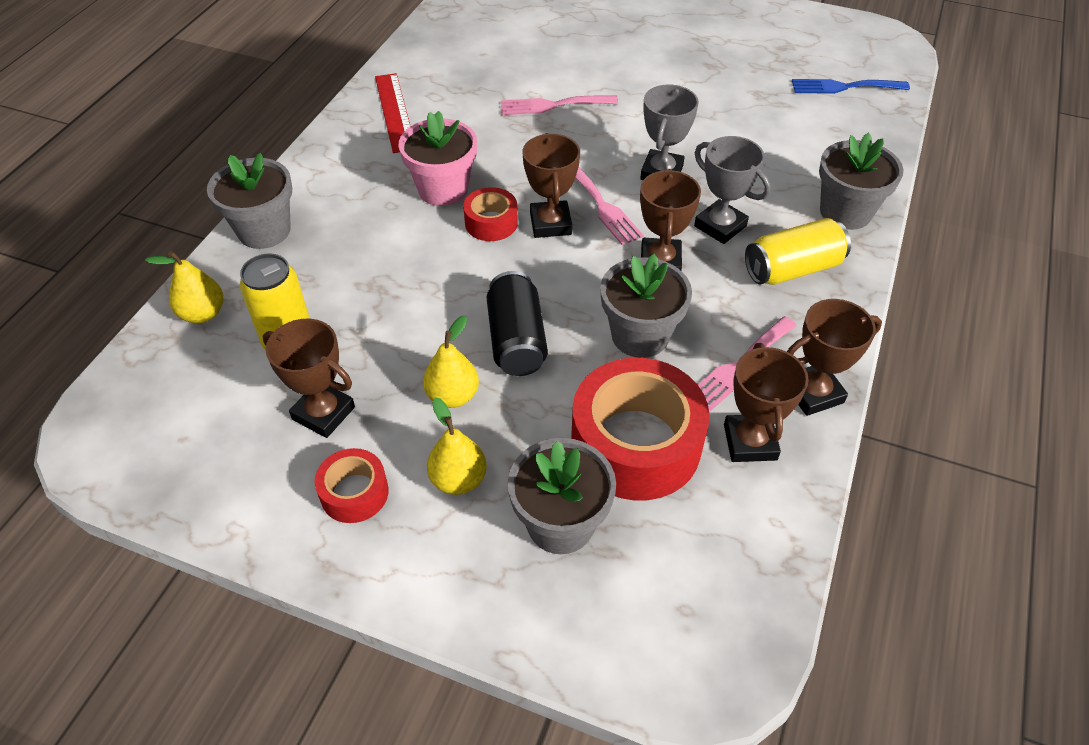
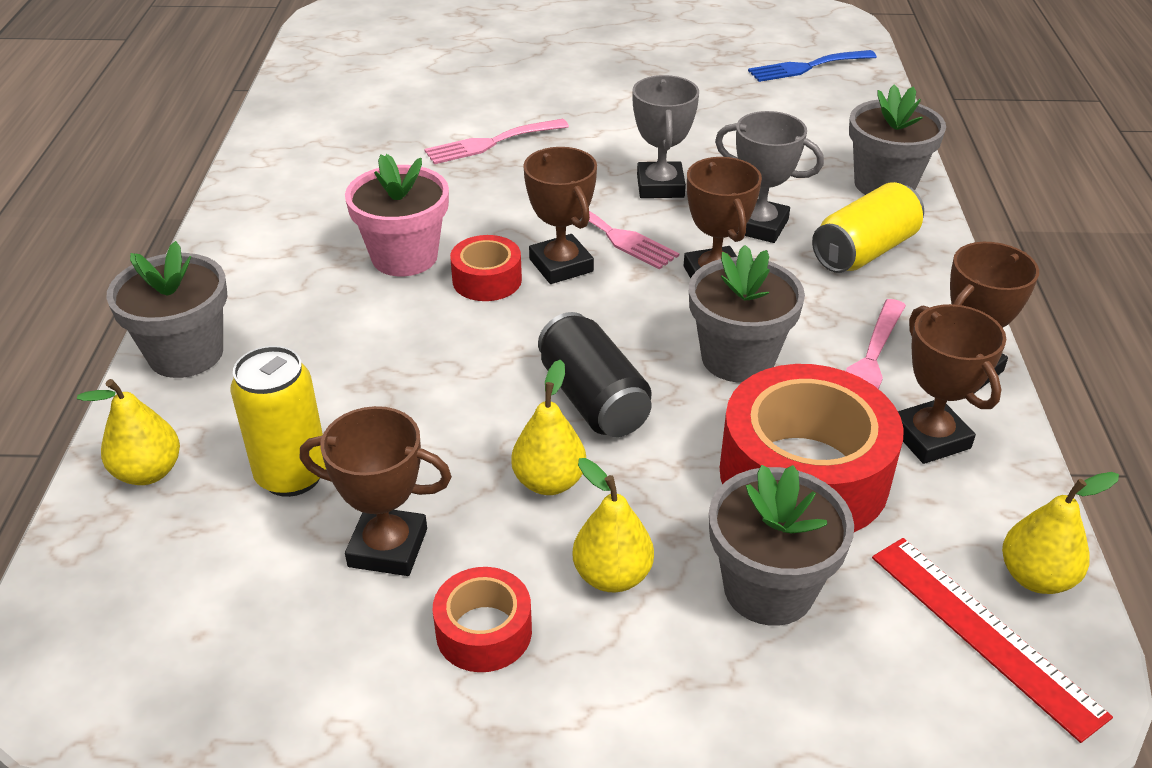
camera: 20 degrees left, 10 degrees down
red ruler [375,73,411,153] -> red ruler moved to [872,538,1113,743]
none -> yellow pear [1002,472,1119,594]

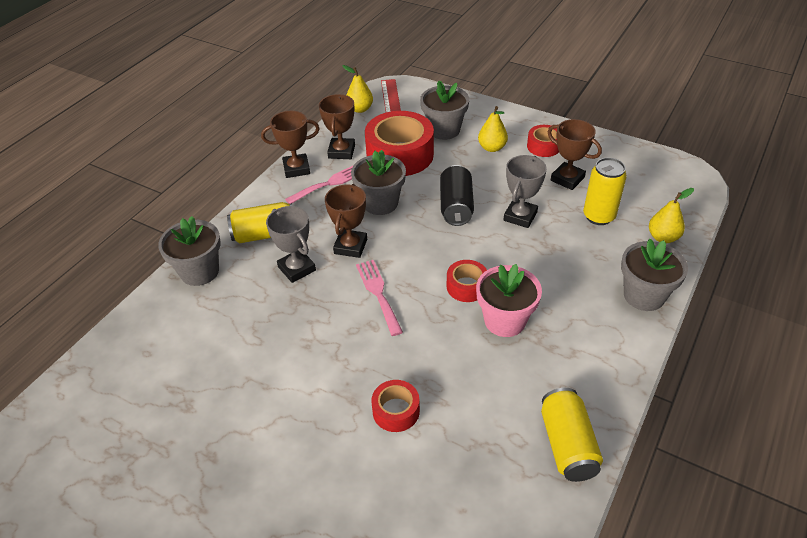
camera: 150 degrees left, 5 degrees up
pink fork [424,119,569,164] -> red tape [371,380,420,432]
yellow pear [511,359,586,495] -> none
brown trophy [523,147,597,284] -> none
grey trophy [633,75,699,198] -> grey trophy moved to [504,155,547,228]
blue fork [748,50,877,82] -> none
none -> yellow can [541,388,603,482]

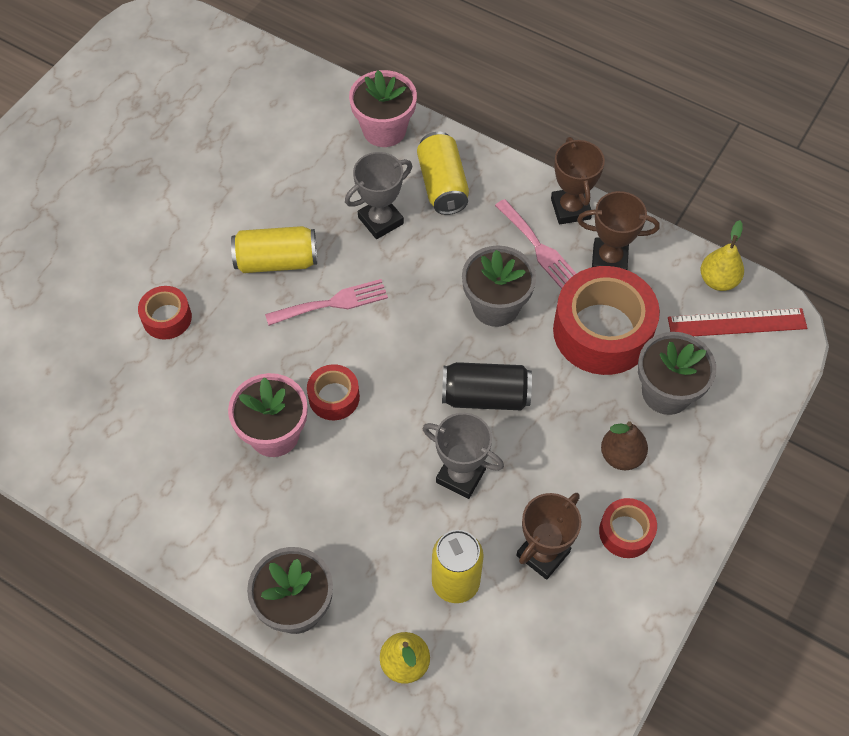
camera: 90 degrees right, 15 degrees up
grey flower pot [158,216,221,286] -> pink flower pot [349,70,417,147]
brown trophy [325,184,367,258] -> none
yellow pear [478,106,508,152] -> brown pear [601,421,648,470]
yellow can [541,388,603,482] -> yellow can moved to [231,226,317,273]

